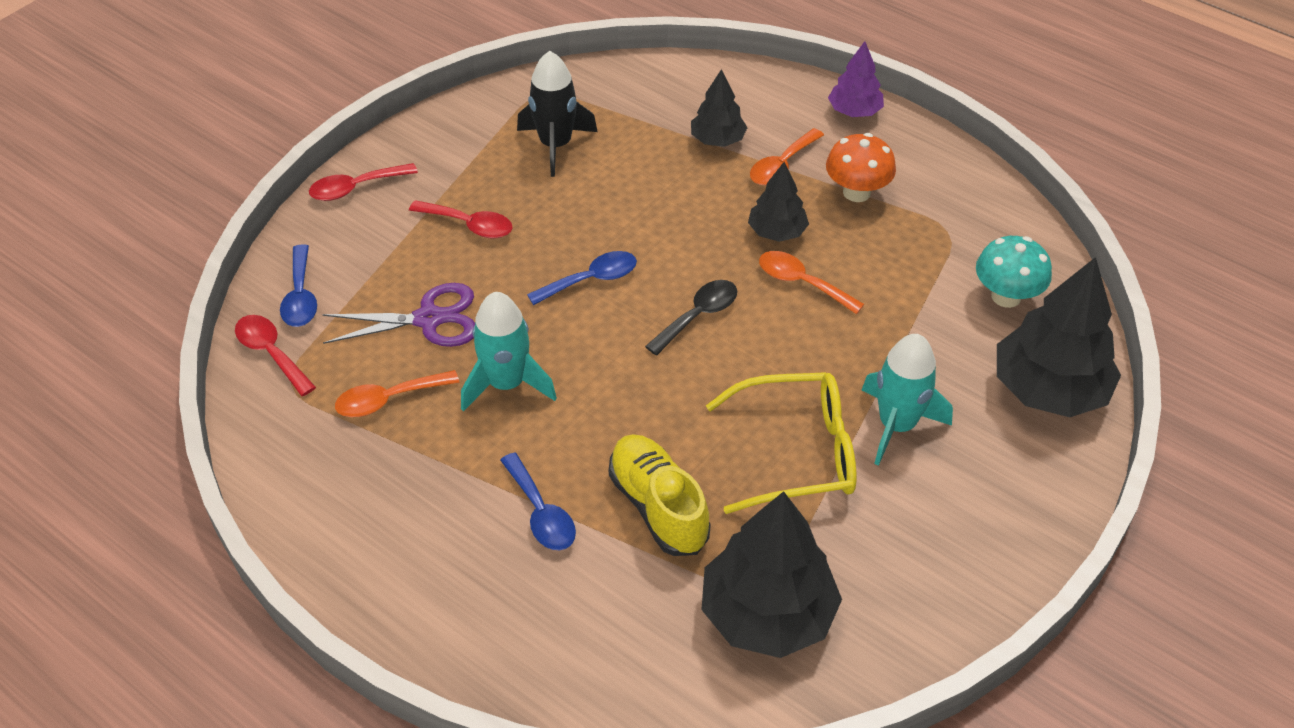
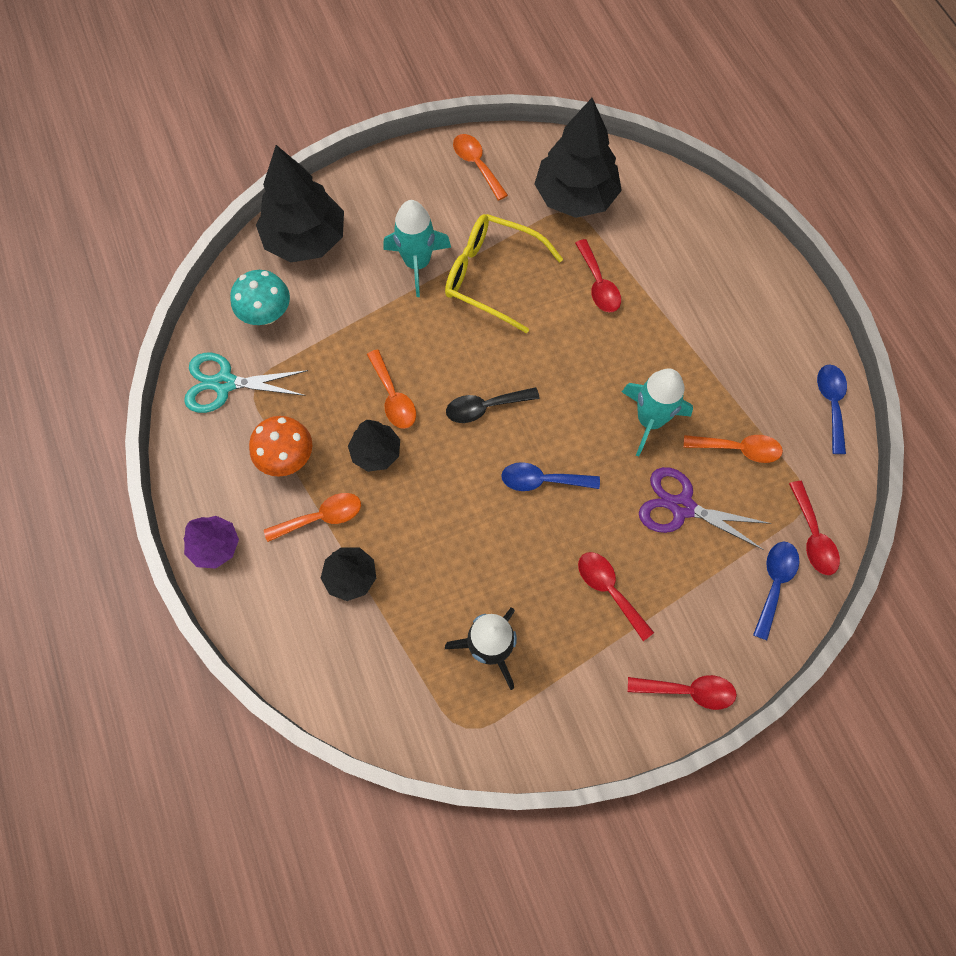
camera: 150 degrees left, 20 degrees up
blue spoon [500,452,576,551] -> blue spoon moved to [817,365,847,454]
yellow shoe [609,434,711,556] -> red spoon [575,239,621,312]
none -> turquoise scissors [184,353,308,413]
none -> orange spoon [453,134,508,201]

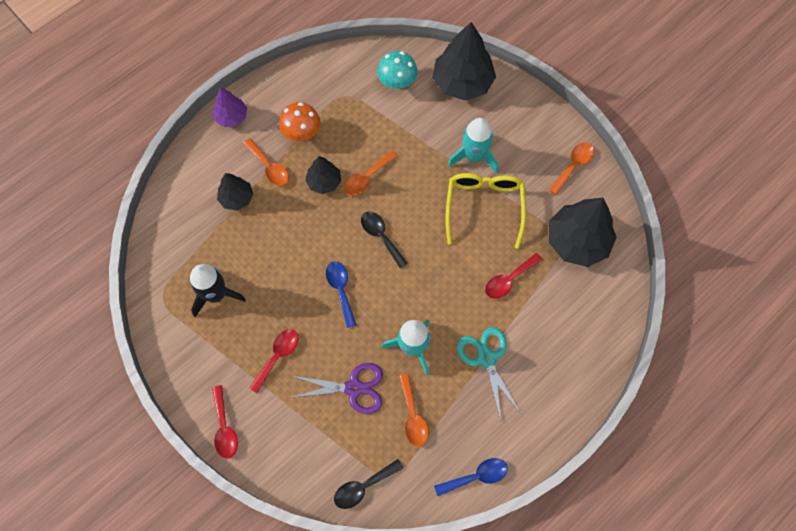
camera: 70 degrees right, 0 degrees up
turquoise scissors [184,353,308,413] -> turquoise scissors moved to [457,327,521,421]
purple scissors [639,467,771,550] -> purple scissors turned 90 degrees clockwise [289,363,383,414]
blue spoon [753,542,799,640] -> none
red spoon [789,481,840,575] -> black spoon [334,459,403,509]

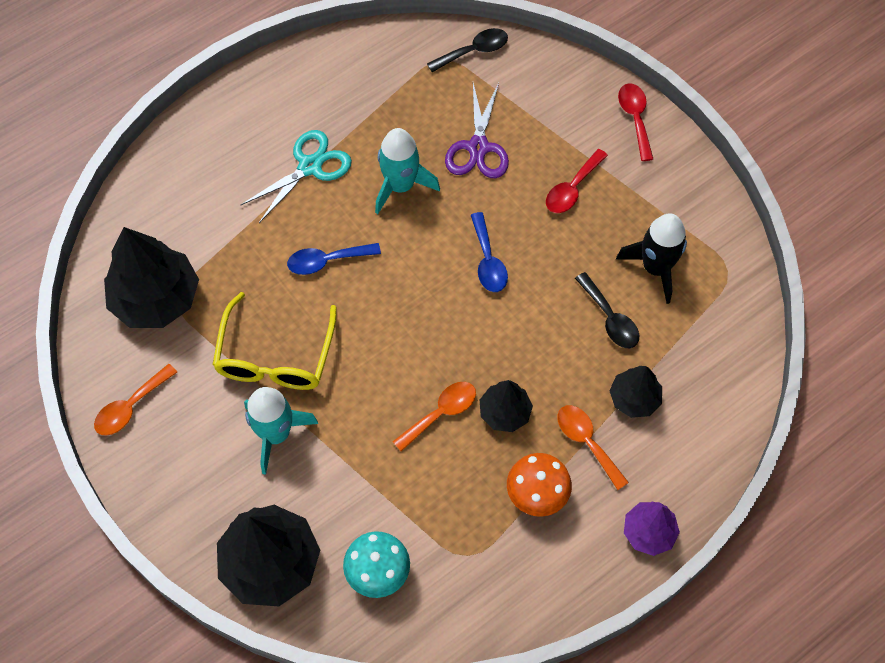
camera: 175 degrees left, 5 degrees down
purple scissors [289,363,383,414] -> purple scissors turned 90 degrees counterclockwise [445,83,509,178]
black spoon [361,212,408,268] -> black spoon moved to [575,272,639,348]
orange spoon [399,374,429,447] -> none
blue spoon [434,458,508,496] -> blue spoon moved to [287,243,381,275]
turquoise scissors [457,327,521,421] -> turquoise scissors turned 120 degrees counterclockwise [241,130,352,223]
red spoon [485,253,542,299] -> none

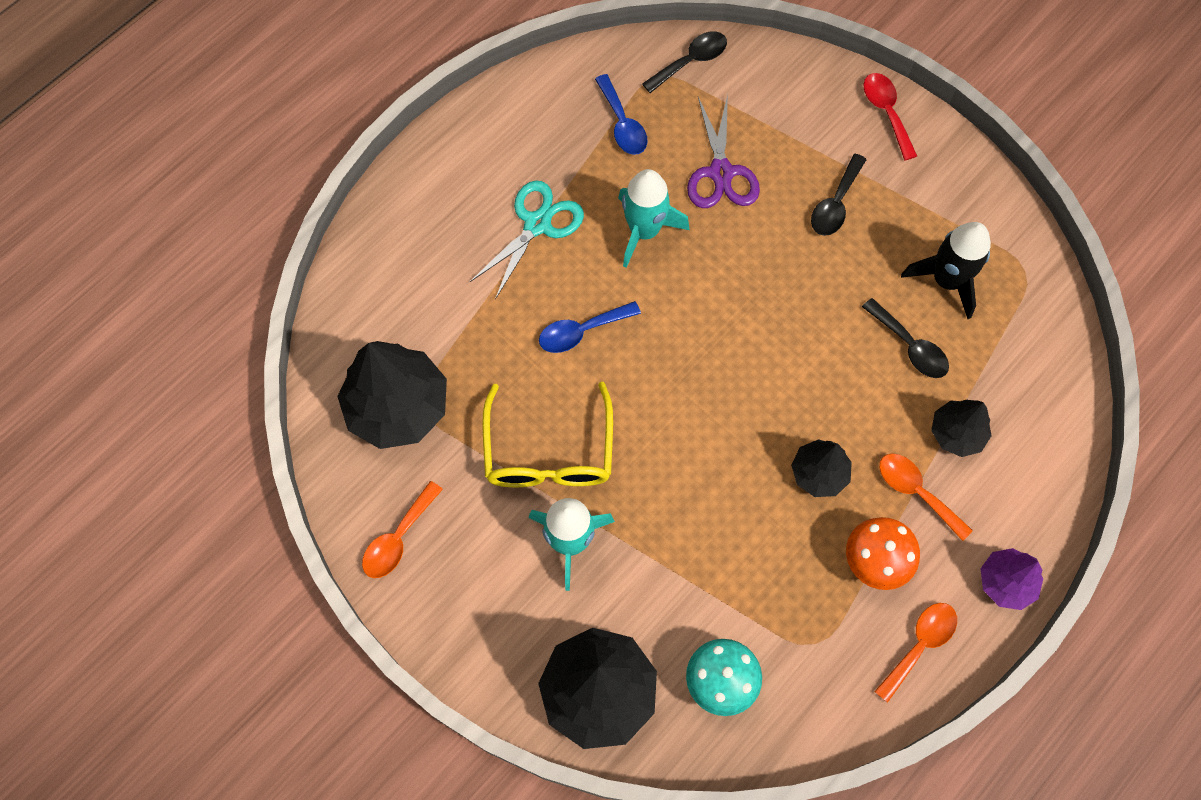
camera: 10 degrees left, 5 degrees up
orange spoon [392,382,476,451] -> orange spoon moved to [874,603,957,703]
blue spoon [471,212,508,292] -> blue spoon moved to [595,74,648,155]
red spoon [546,149,608,213] -> black spoon [811,154,867,236]

